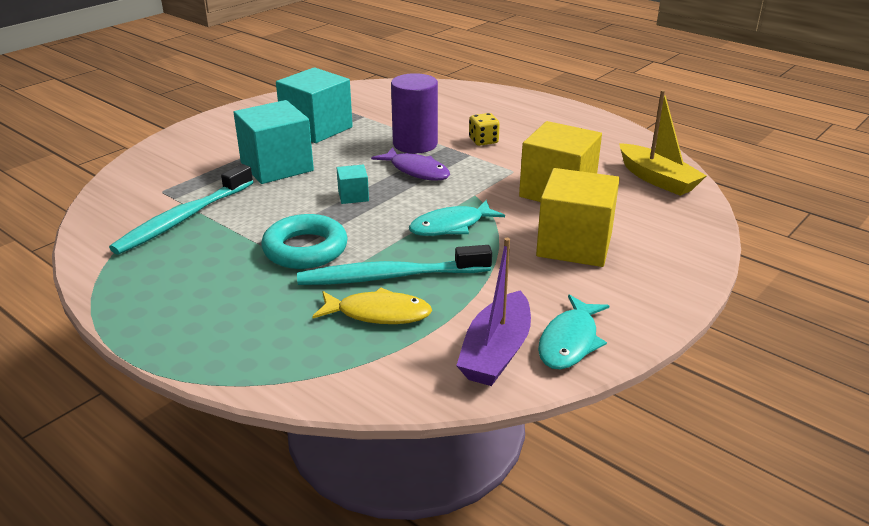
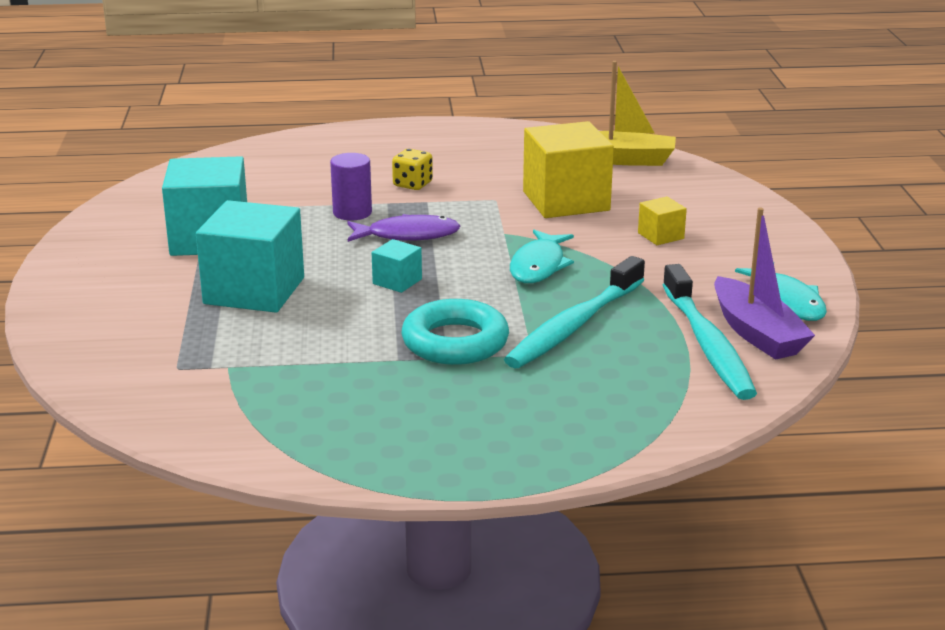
camera: 45 degrees left, 5 degrees down
turquoise toothbrush [109,164,253,255] -> turquoise toothbrush moved to [663,264,757,400]
yellow fish [312,287,432,324] -> none
purple cylinder [391,73,438,153] -> purple cylinder [330,153,372,221], size x0.65
yellow cube [536,168,620,267] -> yellow cube [638,196,687,245], size x0.46

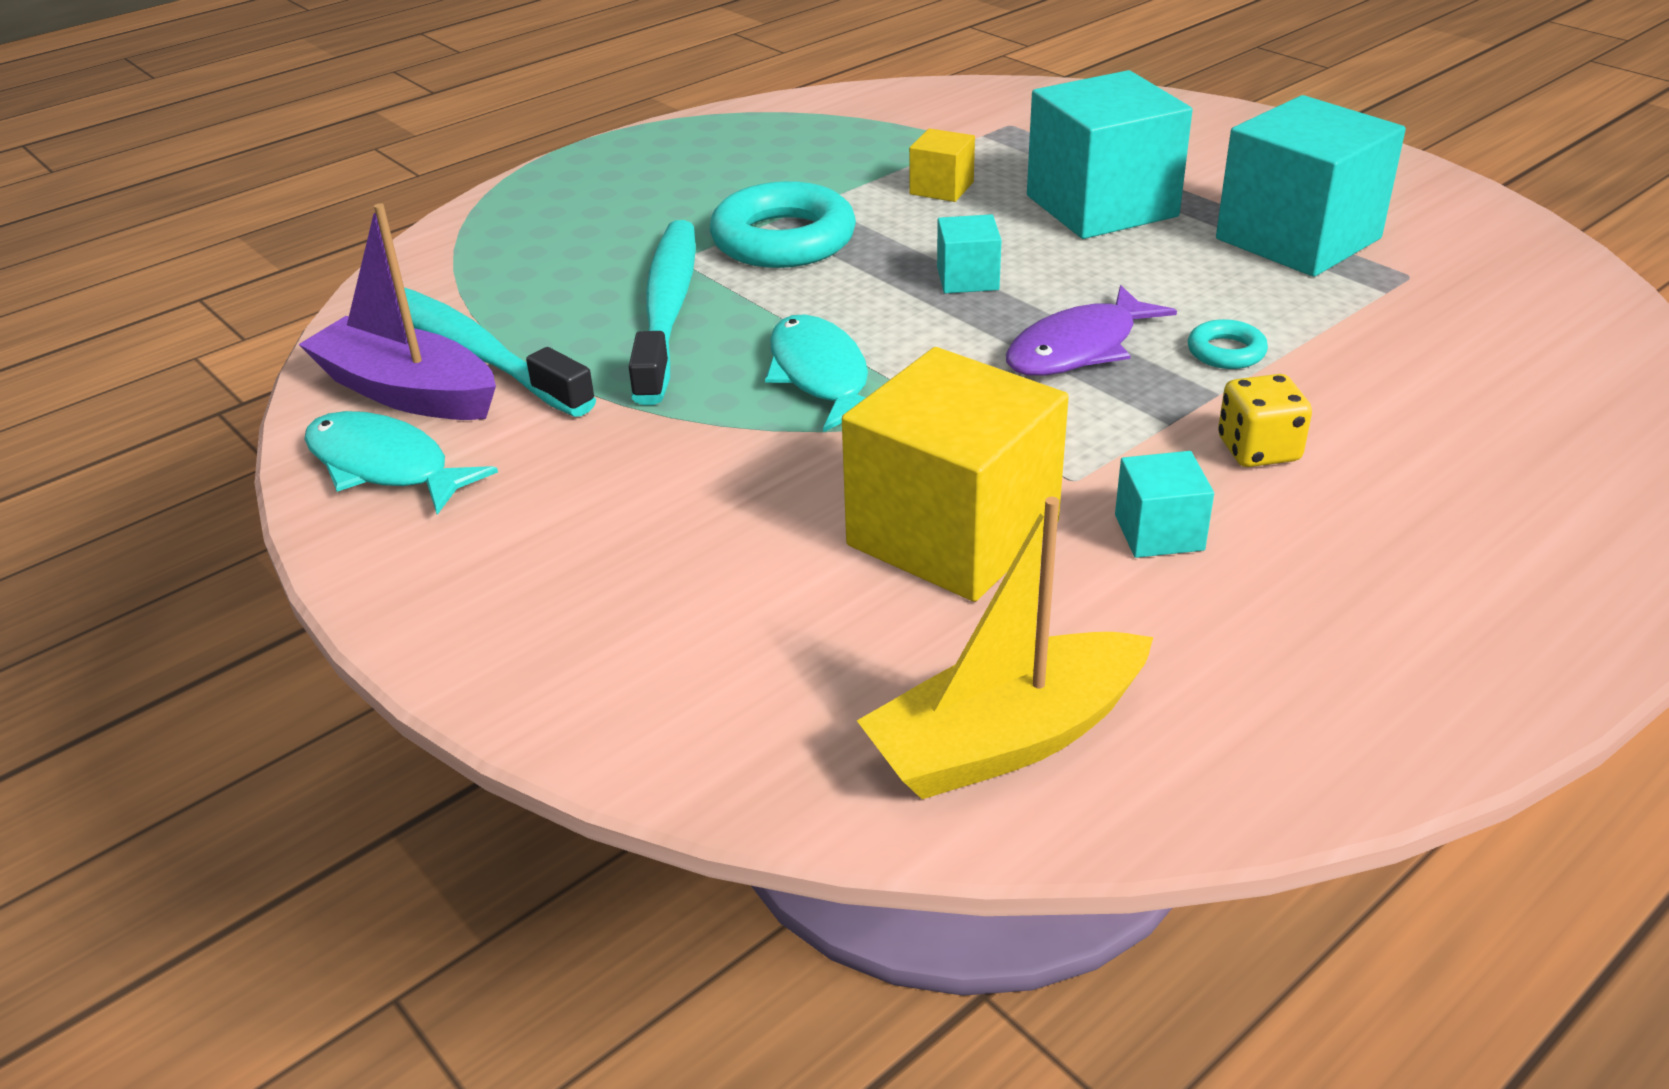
camera: 145 degrees right, 10 degrees up
purple cylinder [330,153,372,221] -> turquoise ring [1188,319,1268,369]
yellow cube [638,196,687,245] -> yellow cube moved to [909,128,975,202]
none -> turquoise cube [1115,451,1214,558]

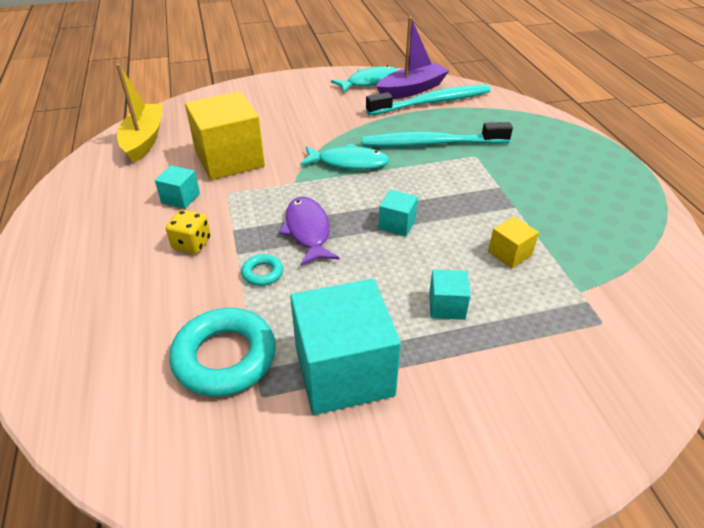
camera: 115 degrees right, 5 degrees up
turquoise toothbrush [629,220,696,405] -> turquoise toothbrush turned 150 degrees clockwise [362,122,513,147]
turquoise ring [710,181,856,268] -> turquoise ring moved to [169,308,276,397]
turquoise cube [1027,70,1193,239] -> turquoise cube [429,269,471,320], size x0.46

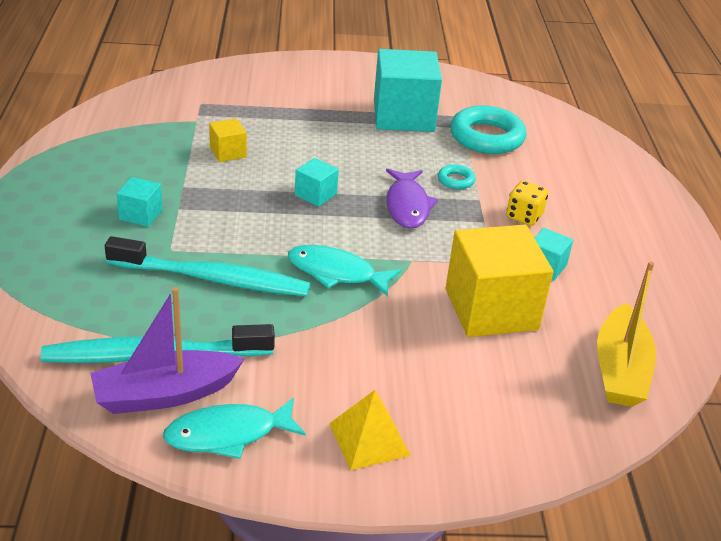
camera: 170 degrees left, 5 degrees down
turquoise cube [429,269,471,320] -> turquoise cube moved to [117,177,162,227]
none -> yellow pyramid [329,390,411,470]

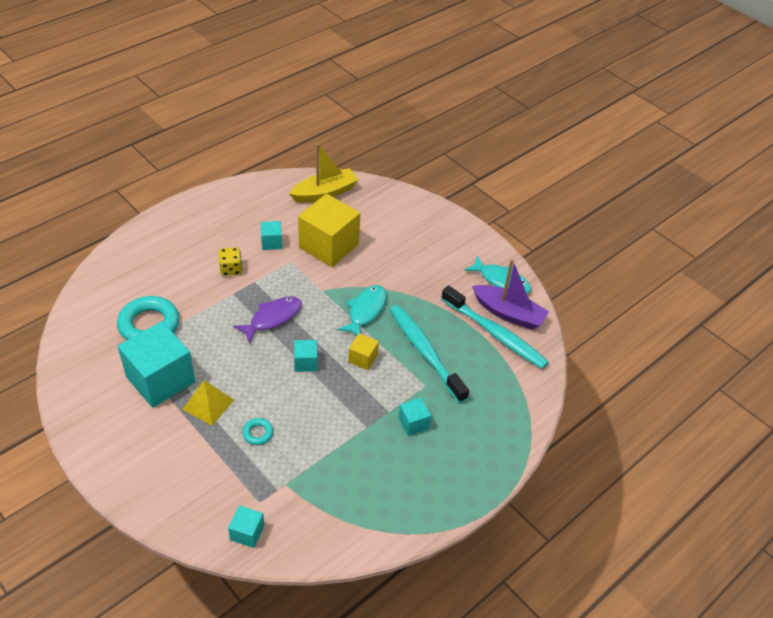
camera: 130 degrees left, 10 degrees up
yellow cube [209,118,247,162] -> yellow cube moved to [348,333,379,370]
turquoise fish [288,245,401,297] -> turquoise fish turned 135 degrees counterclockwise [337,285,387,336]
yellow pyramid [329,390,411,470] -> yellow pyramid moved to [182,380,234,426]
turquoise ring [438,164,475,189] -> turquoise ring moved to [242,418,273,445]
none -> turquoise cube [228,506,265,548]

